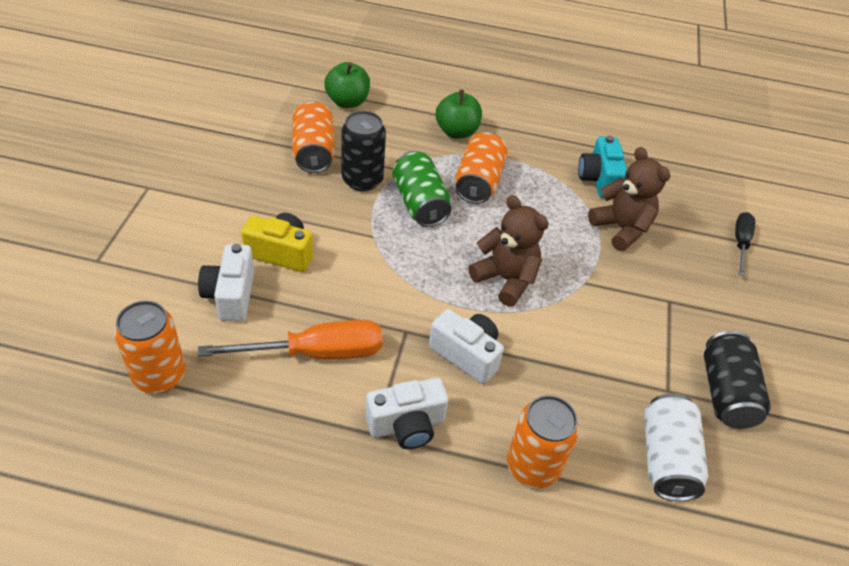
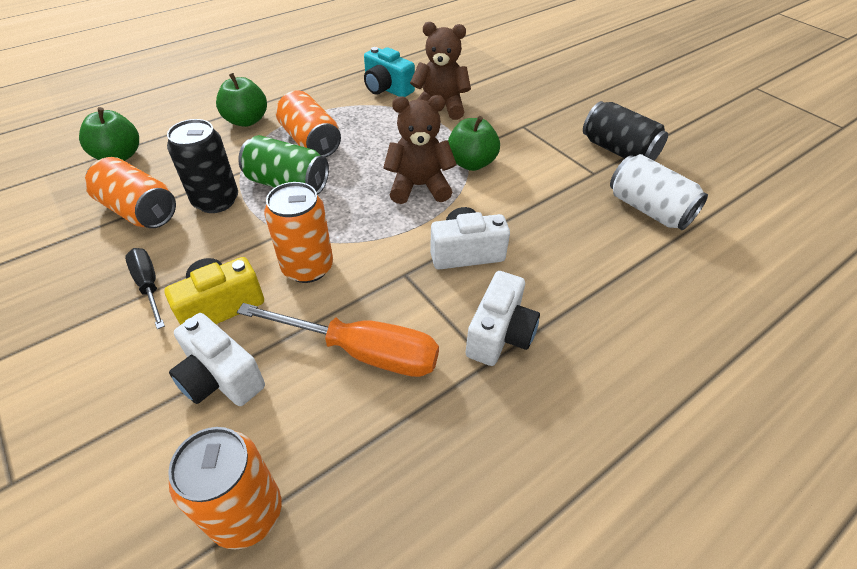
camera: 45 degrees left, 0 degrees up
orange screwdriver [198,320,382,359] -> orange screwdriver turned 75 degrees clockwise [237,303,439,377]
orange can [507,395,579,488] -> orange can moved to [264,182,333,283]
black screwdriver [735,212,755,276] -> black screwdriver moved to [125,248,165,329]
none -> green apple [448,116,500,171]

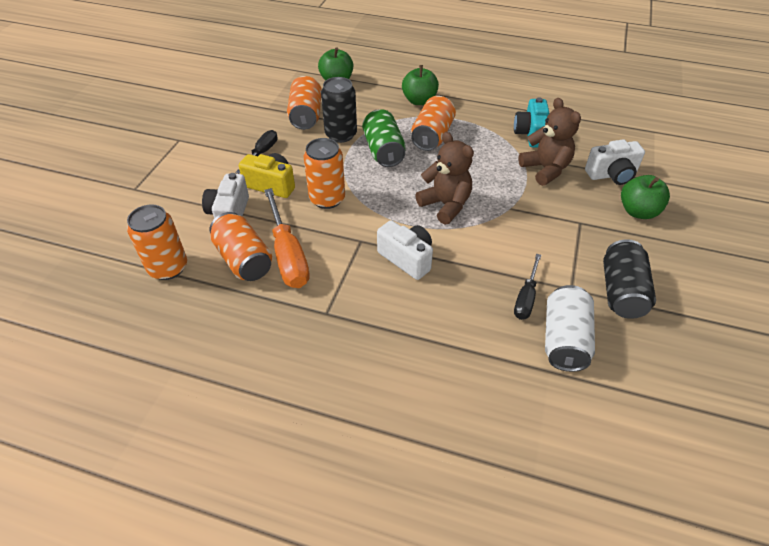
camera: 55 degrees right, 0 degrees up
green apple [448,116,500,171] -> green apple moved to [621,175,670,219]
white camera [465,271,540,366] -> white camera moved to [585,139,645,185]
none -> orange can [210,212,272,281]
none -> black screwdriver [514,254,541,320]

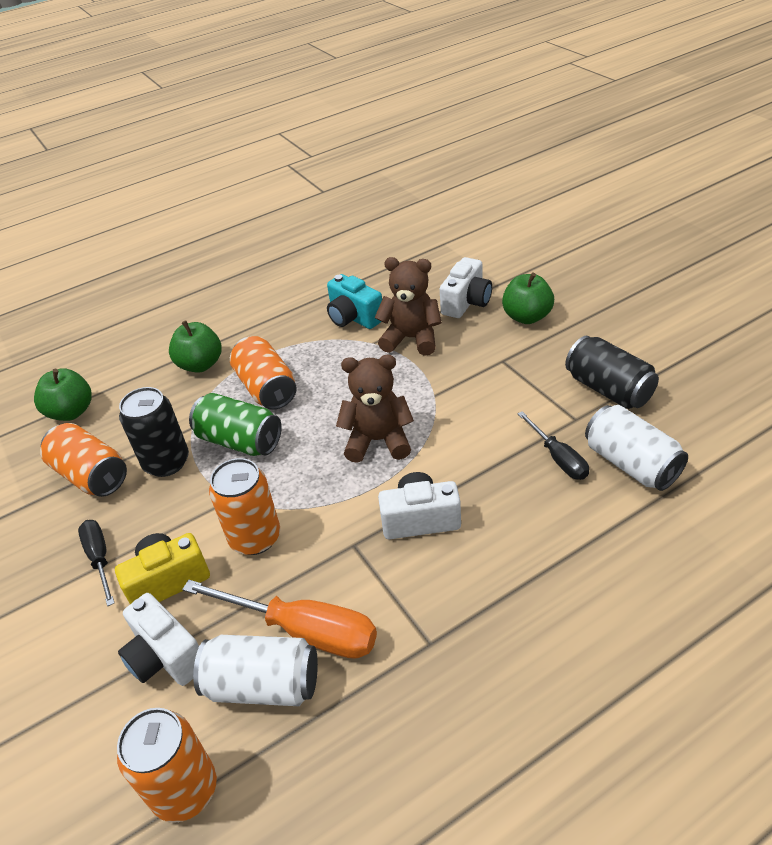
camera: 45 degrees left, 5 degrees down
orange can [210,212,272,281] -> white can [193,635,318,706]

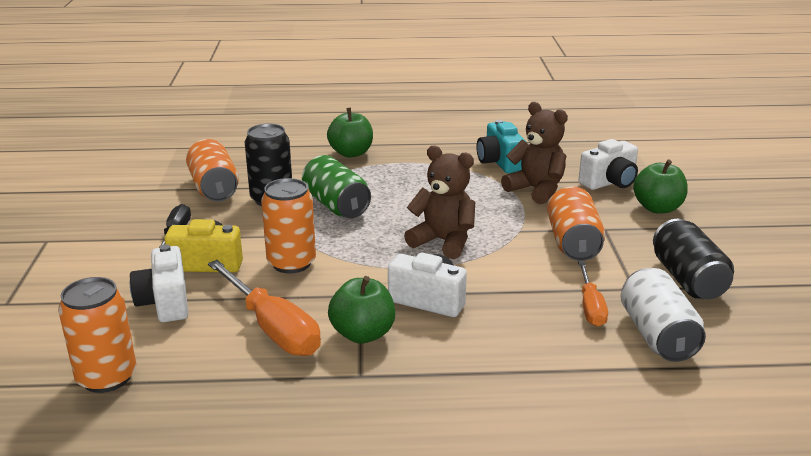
camera: 25 degrees right, 15 degrees down
green apple [34,368,92,421] -> green apple moved to [328,276,395,344]
white can [193,635,318,706] -> none
orange can [230,336,297,410] -> orange can moved to [547,187,605,261]
black screwdriver [517,411,589,480] -> orange screwdriver [578,261,608,326]

